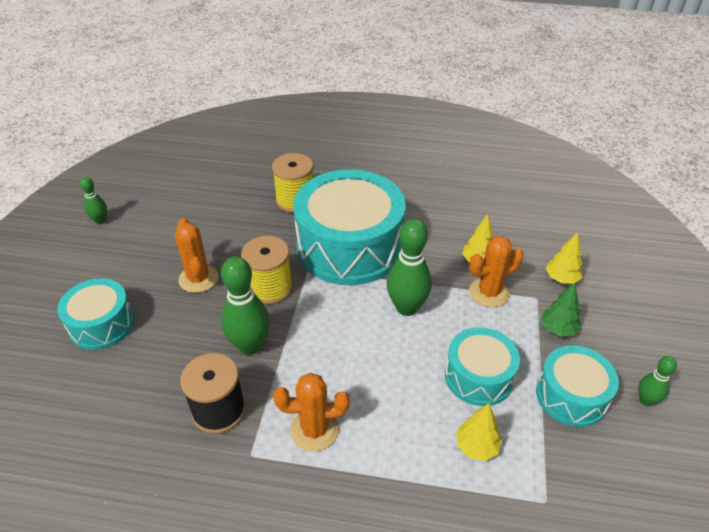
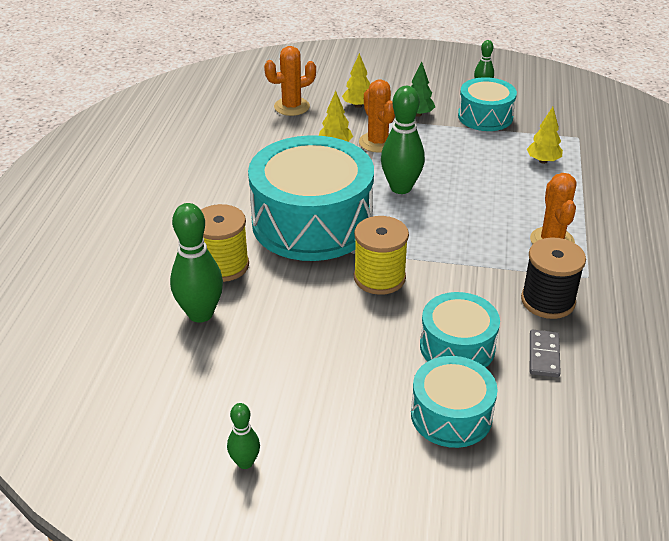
camera: 90 degrees left, 5 degrees down
orange cactus [175,218,218,293] -> orange cactus moved to [264,46,316,116]
green bowling pin [221,256,270,355] -> green bowling pin moved to [170,203,223,323]
turquoise drum [445,327,520,406] -> turquoise drum moved to [420,292,500,368]
none -> grey domino [530,329,561,377]

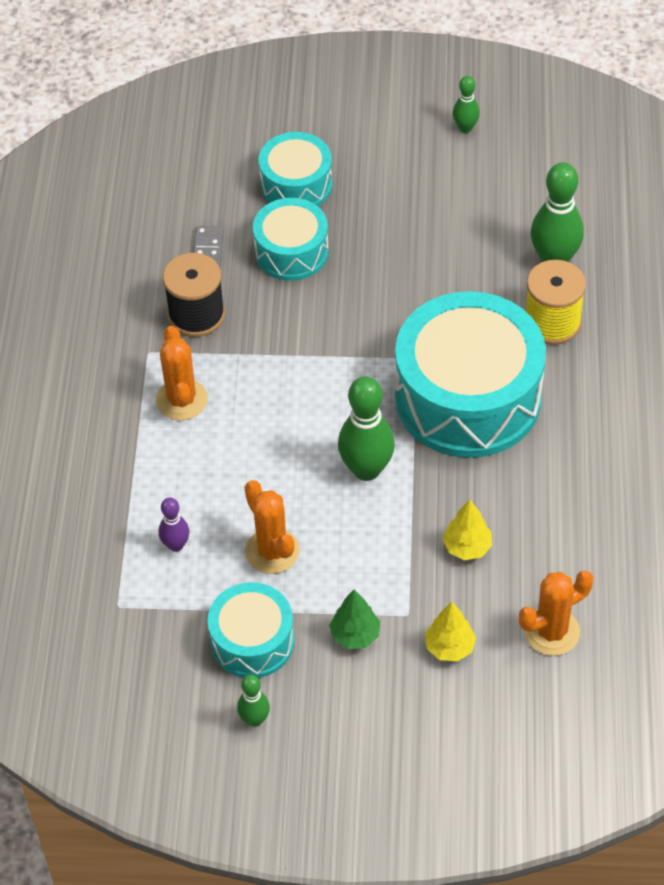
camera: 175 degrees right, 15 degrees up
yellow spool [354,216,409,295] -> none
orange cactus [359,79,395,152] -> orange cactus moved to [245,480,300,574]
yellow tree [527,107,563,164] -> purple bowling pin [158,497,189,552]

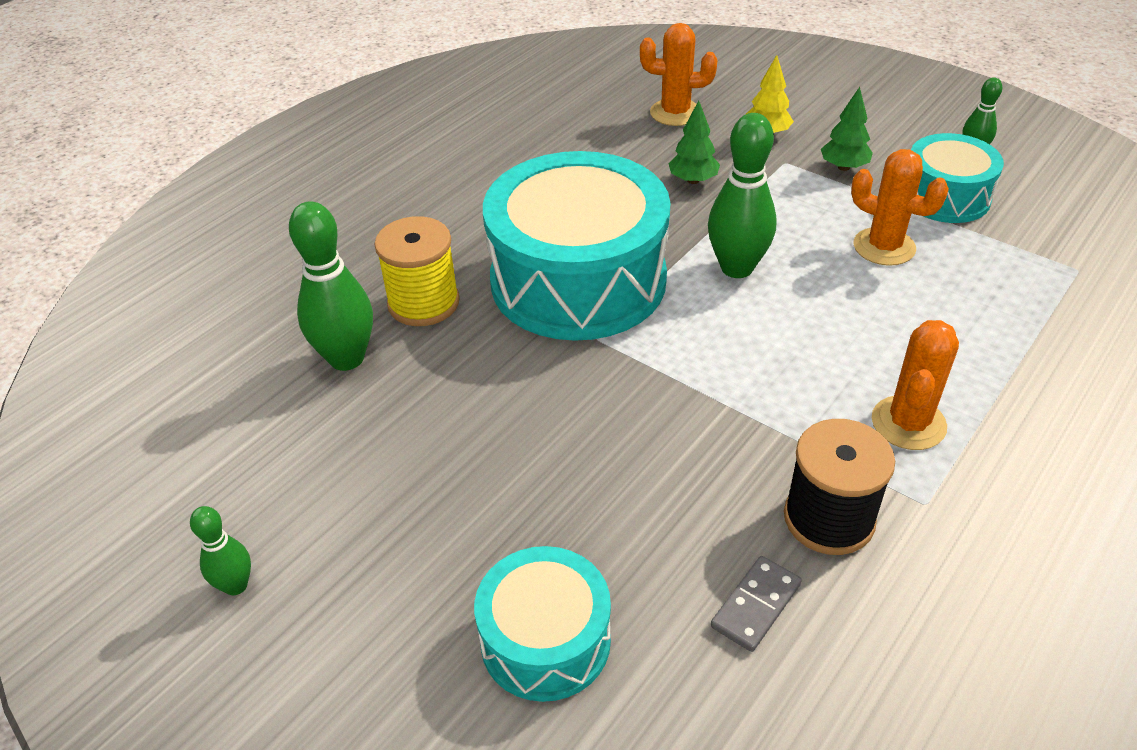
camera: 145 degrees left, 10 degrees down
purple bowling pin [158,497,189,552] -> none
orange cactus [245,480,300,574] -> orange cactus turned 60 degrees counterclockwise [851,149,949,266]
turquoise drum [253,198,329,281] -> none
yellow tree [443,500,492,560] -> green tree [668,101,720,184]

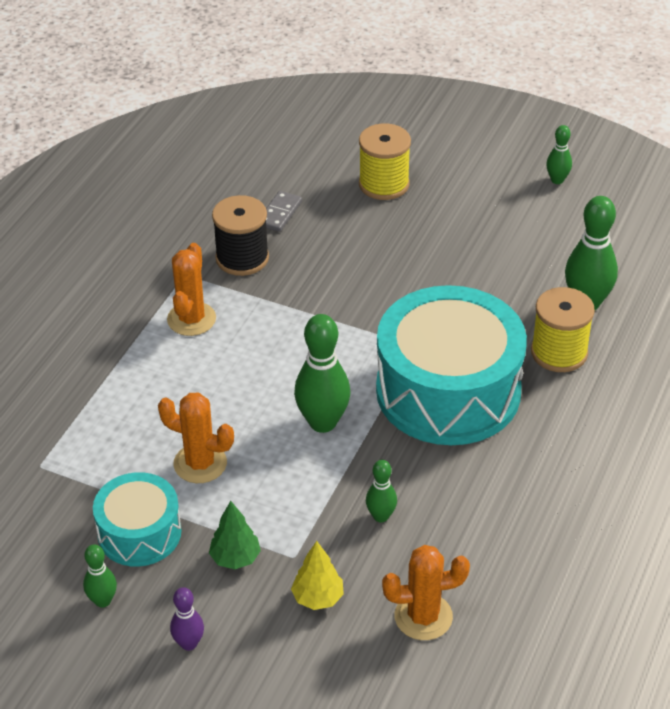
camera: 165 degrees right, 0 degrees up
turquoise drum [474,546,611,702] -> yellow spool [359,123,411,200]
green tree [668,101,720,184] -> green bowling pin [366,460,397,522]
none -> purple bowling pin [170,587,204,651]

